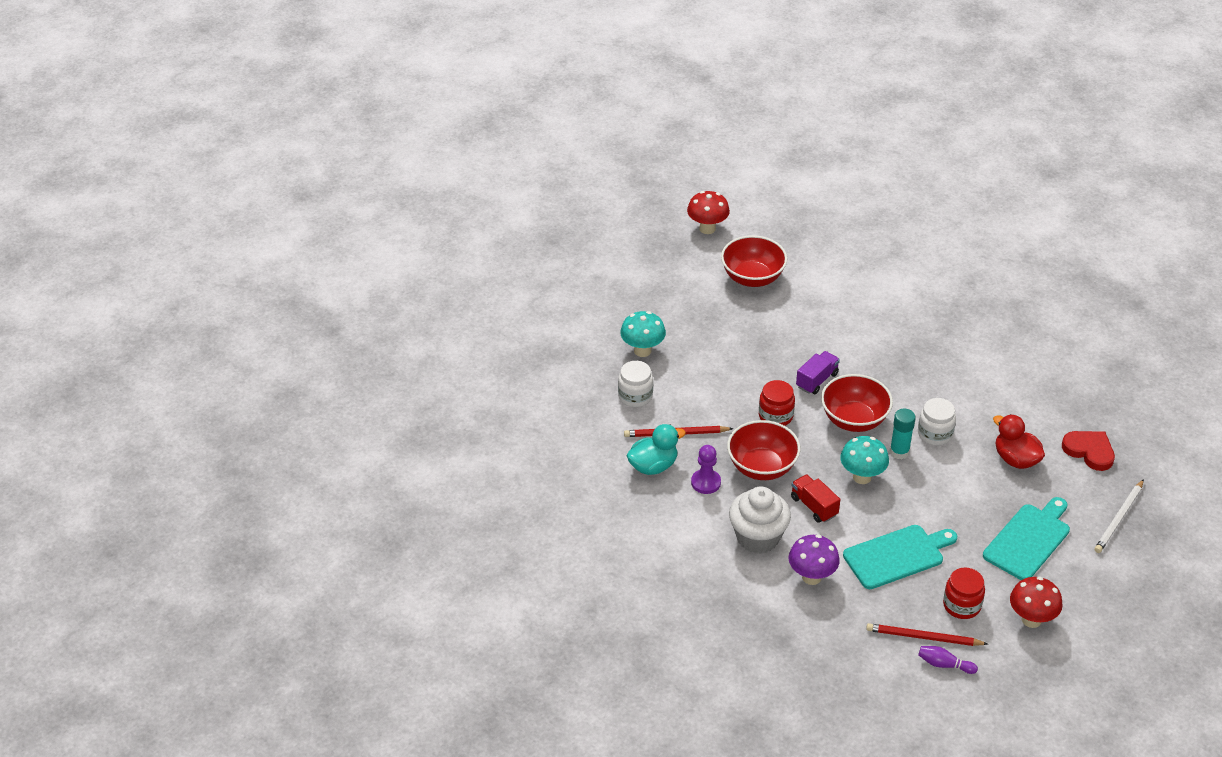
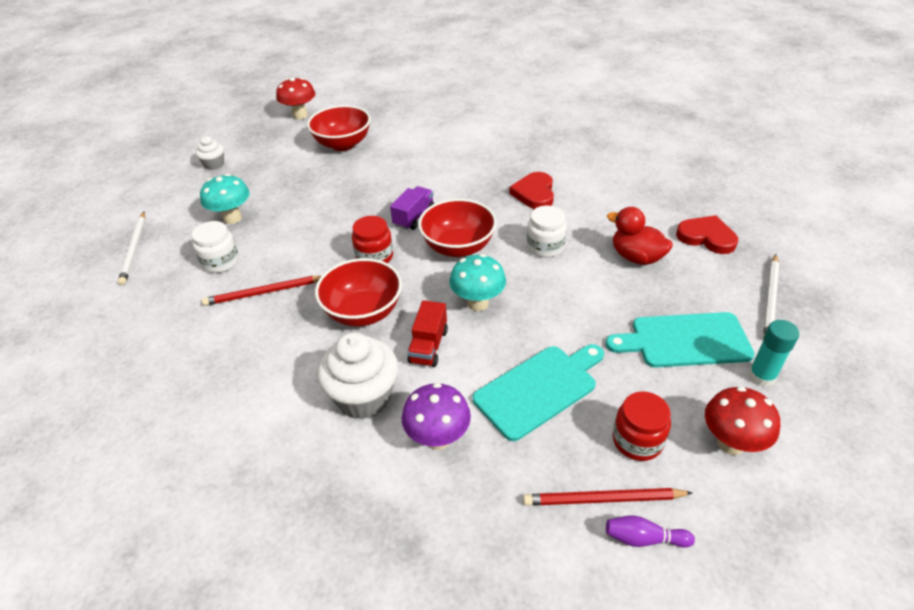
camera: 10 degrees left, 0 degrees up
turquoise duck [626,424,686,475] -> none
purple pawn [691,445,721,494] -> none
red truck [791,474,840,523] -> red truck turned 120 degrees counterclockwise [407,300,448,367]
turquoise glue stick [890,408,916,460] -> turquoise glue stick moved to [748,320,799,387]
turquoise cutting board [983,497,1070,580] -> turquoise cutting board turned 120 degrees counterclockwise [606,312,755,367]
none -> white pencil [118,212,146,285]
none -> white cupcake [195,136,224,170]
none -> red heart [509,172,554,209]

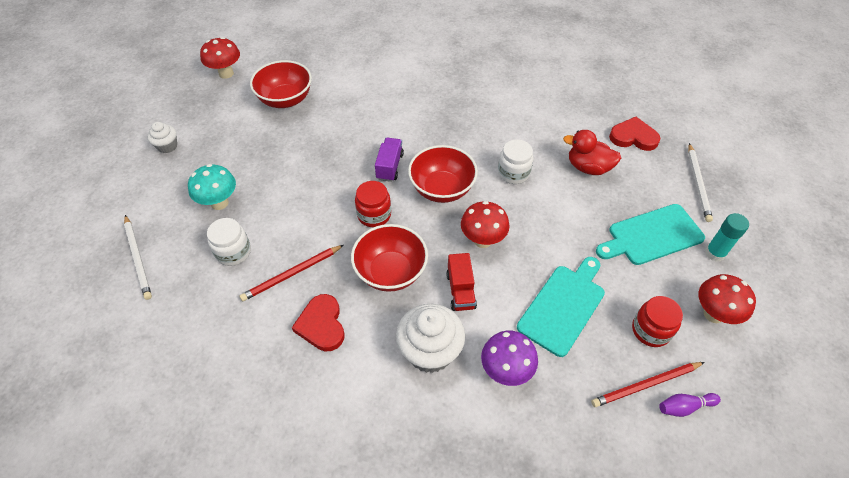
camera: 20 degrees left, 10 degrees up
turquoise mushroom [449,254,506,311] -> red mushroom [461,201,510,248]
red heart [509,172,554,209] -> red heart moved to [292,294,345,351]

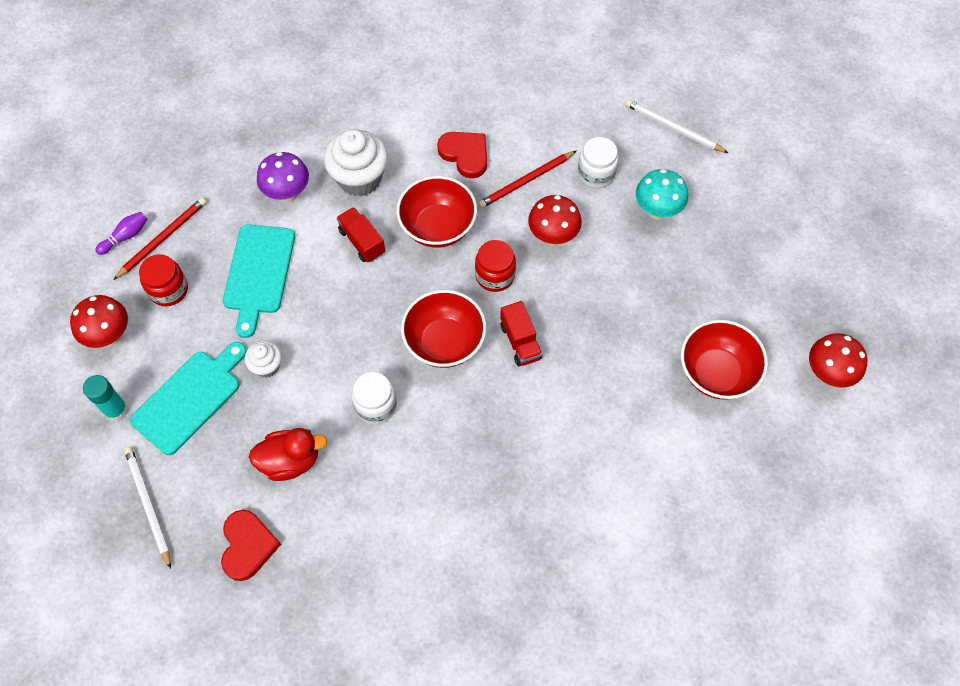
camera: 150 degrees right, 10 degrees up
white cupcake [147,122,177,153] -> white cupcake moved to [245,341,282,378]
red pencil [240,245,344,301] -> red pencil turned 150 degrees counterclockwise [478,151,576,208]
purple truck [375,138,404,182] -> red truck [500,301,542,366]
red mushroom [461,201,510,248] -> red mushroom moved to [528,195,582,246]
red heart [609,117,660,151] -> red heart turned 75 degrees counterclockwise [221,510,281,581]

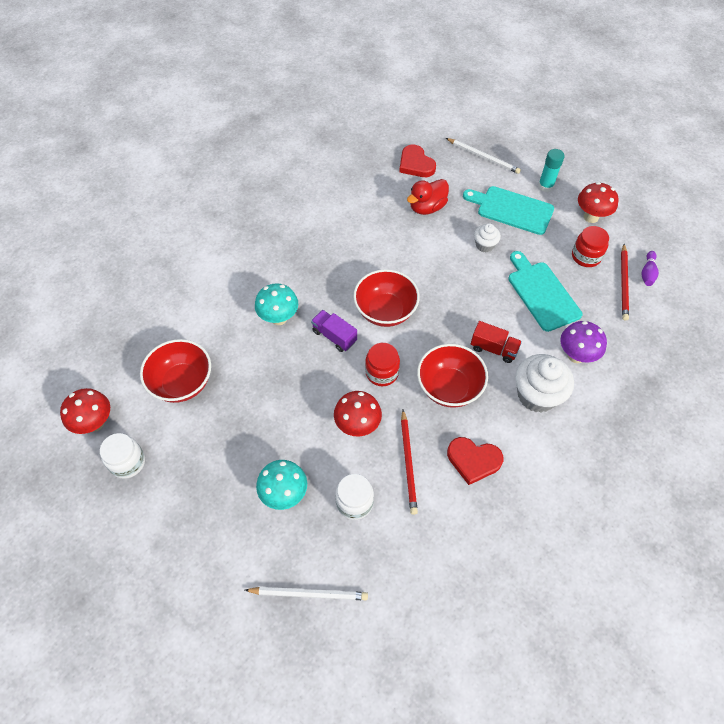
camera: 150 degrees right, 5 degrees down
turquoise cutting board [130,342,247,455] -> turquoise cutting board turned 105 degrees clockwise [463,186,554,235]
white jar [352,372,397,424] -> white jar moved to [100,433,145,479]
red pencil [478,151,576,208] -> red pencil turned 150 degrees clockwise [401,410,418,515]
red truck [500,301,542,366] -> purple truck [311,310,357,352]
none -> turquoise mushroom [255,283,298,325]

